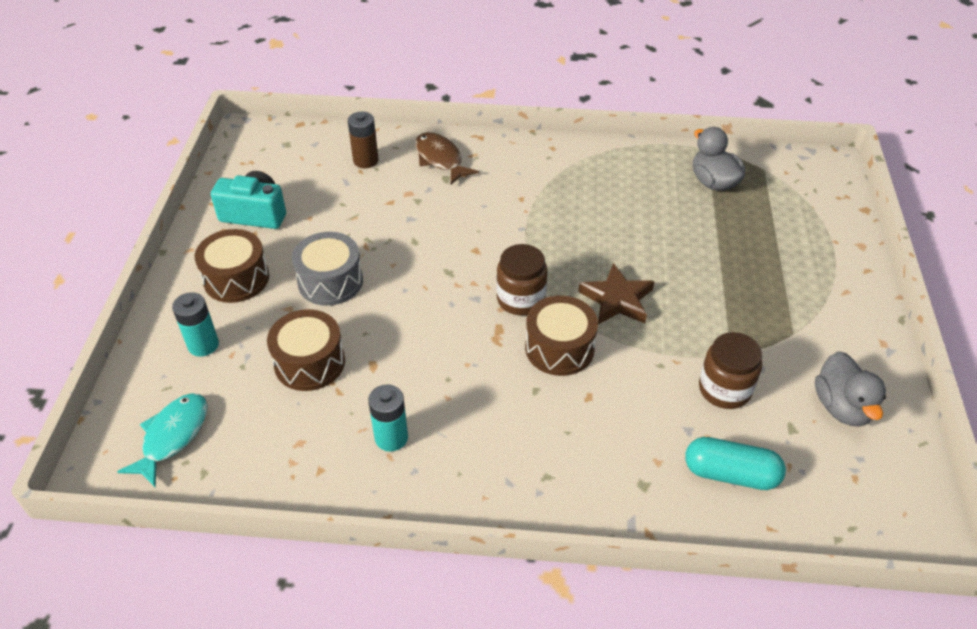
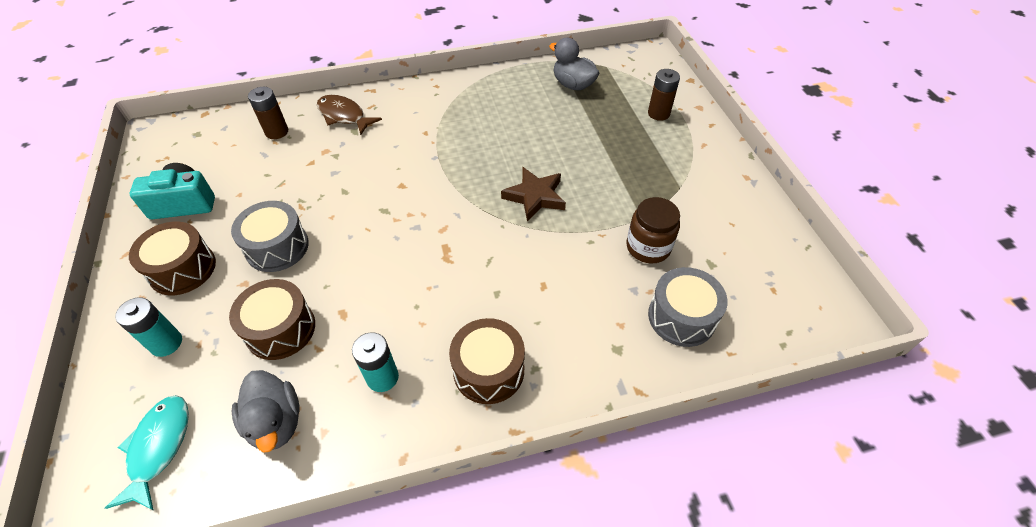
camera: 20 degrees left, 5 degrees up
brown jar [496,244,547,315] -> none
brown drum [525,296,598,376] -> brown drum moved to [449,318,525,404]
turquoise capsule [685,437,786,490] -> grey drum [648,267,728,347]
grey duck [815,351,886,427] -> grey duck moved to [232,370,299,453]
none -> brown battery [648,69,680,121]

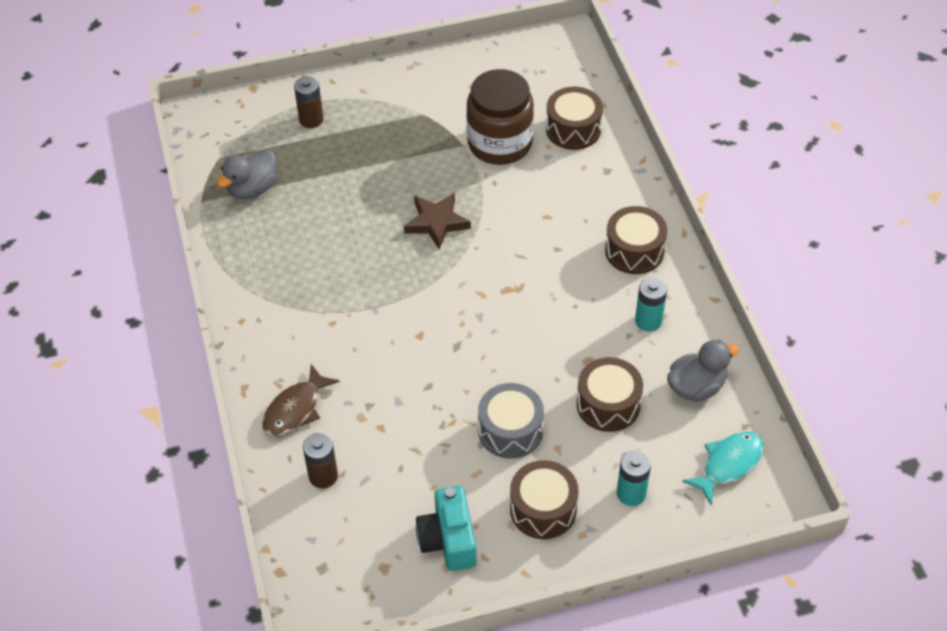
camera: 90 degrees left, 0 degrees up
turquoise fish [105,395,189,511] -> turquoise fish turned 135 degrees clockwise [682,431,764,505]
brown jar [626,197,680,263] -> brown jar [466,69,534,165], size x1.58
grey drum [648,267,728,347] -> brown drum [546,87,603,150]

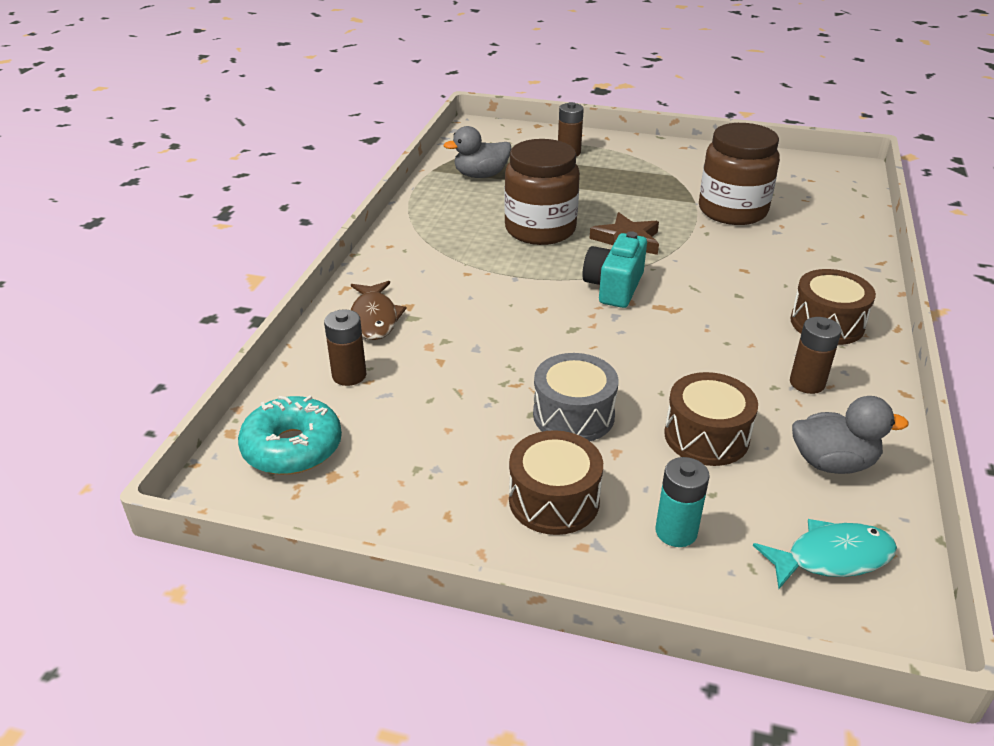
camera: 30 degrees right, 15 degrees down
brown fish [262,364,340,437] -> brown fish turned 75 degrees counterclockwise [351,281,406,340]
turquoise camera [416,486,476,571] -> turquoise camera moved to [582,231,647,308]
brown drum [546,87,603,150] -> none
turquoise battery [635,277,667,331] -> brown battery [790,317,841,394]
none -> turquoise donut [238,395,342,475]
none -> brown jar [504,139,580,245]

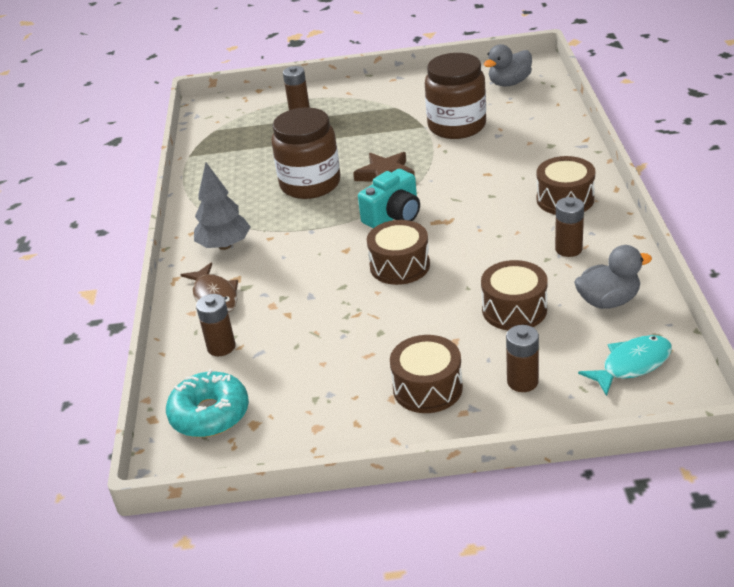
camera: 15 degrees left, 0 degrees up
grey duck [444,126,511,178] -> grey duck moved to [483,44,532,86]
grey drum [533,353,618,441] -> none
turquoise camera [582,231,647,308] -> turquoise camera turned 135 degrees counterclockwise [358,169,420,228]
turquoise battery [655,457,710,547] -> brown battery [506,325,539,392]
none -> grey tree [194,163,251,250]
none -> brown drum [367,220,430,285]

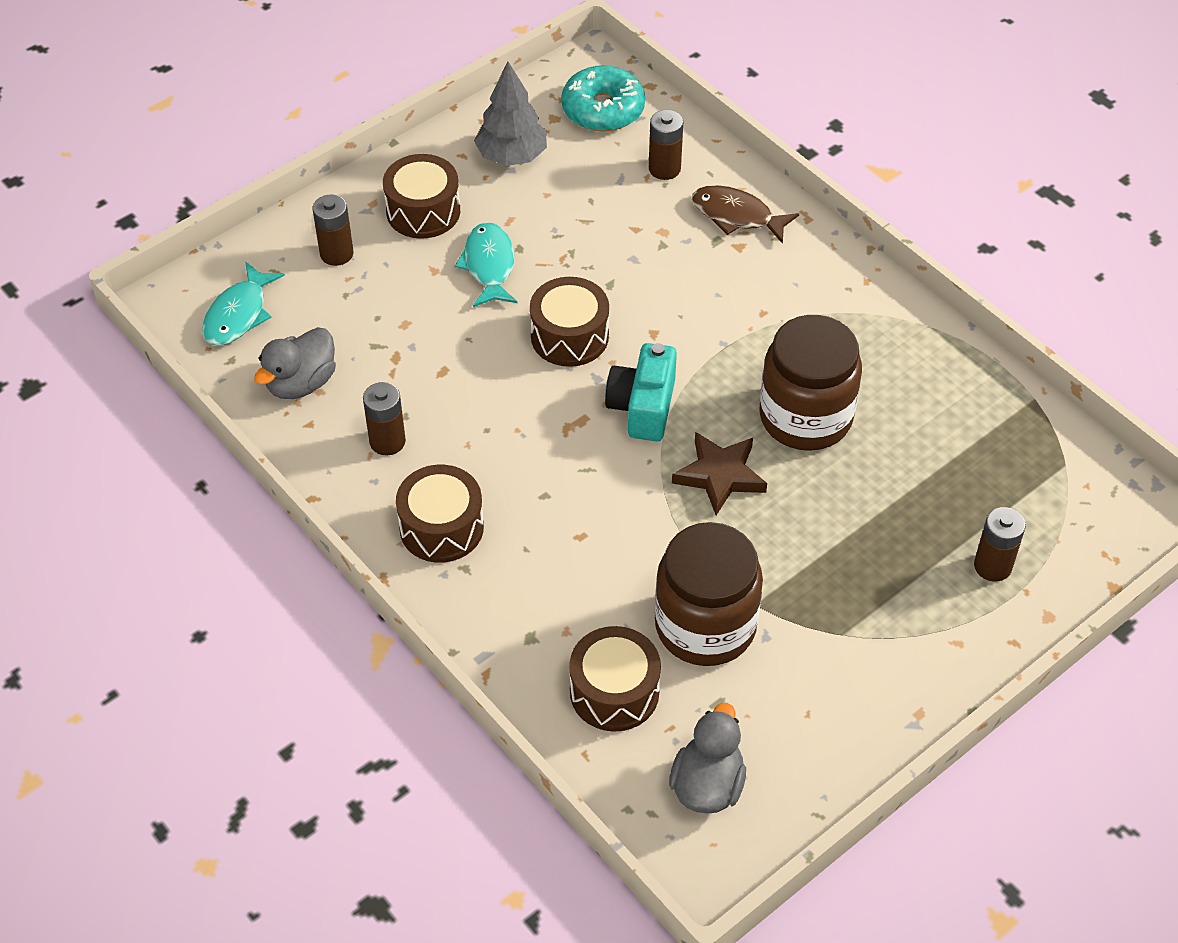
camera: 140 degrees right, 15 degrees up
grey tree [194,163,251,250] -> grey tree moved to [474,61,547,166]
brown drum [481,260,548,330] -> brown drum moved to [569,626,661,732]
none -> turquoise fish [455,222,518,307]

